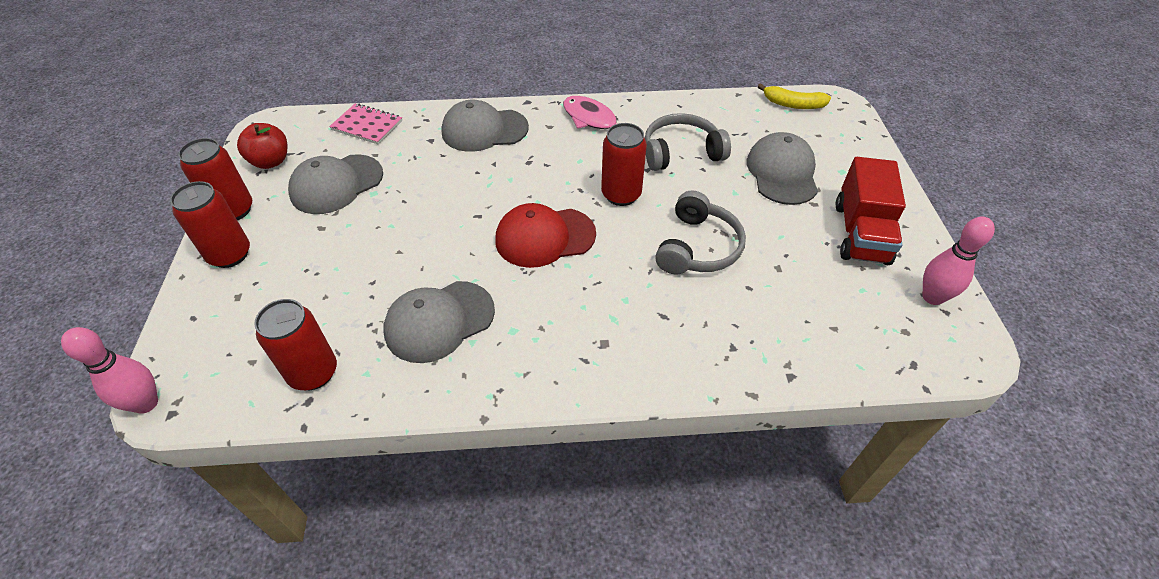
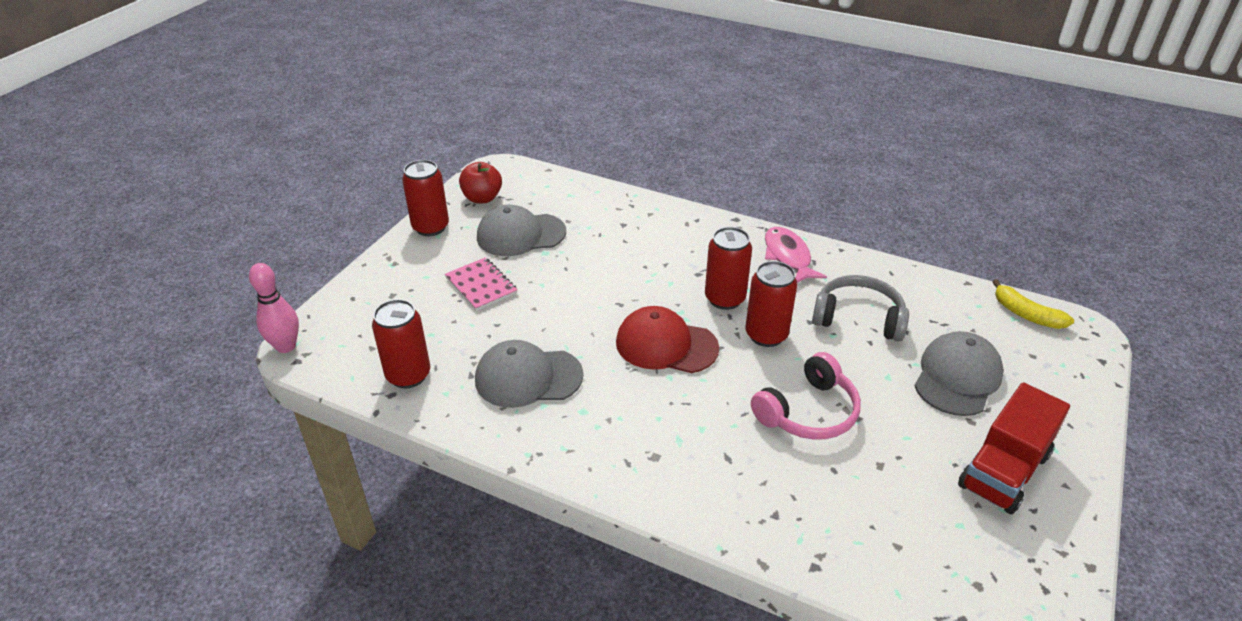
camera: 30 degrees right, 10 degrees down
red can [170,181,250,268] -> red can moved to [705,227,752,310]
pink notebook [329,103,402,145] -> pink notebook moved to [445,257,517,311]
grey cap [441,100,529,152] -> none
grey headphones [655,190,746,274] -> pink headphones [751,352,861,440]
pink bowling pin [922,217,995,305] -> none

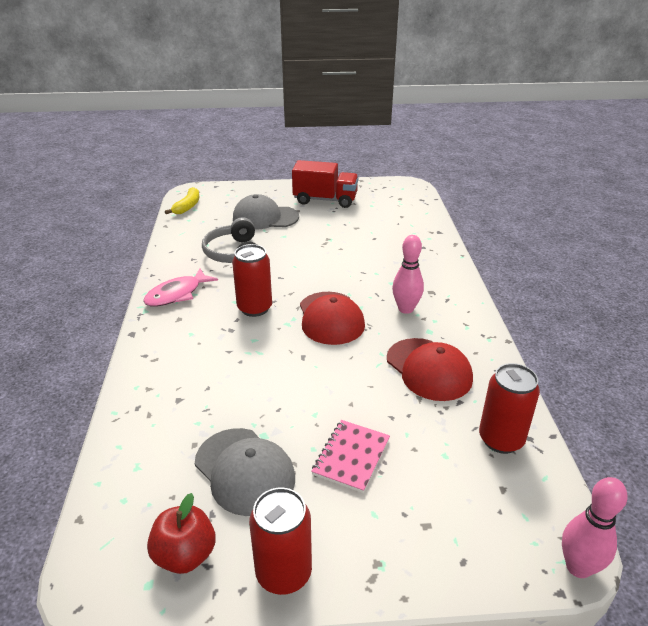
camera: 120 degrees left, 5 degrees down
grey cap [475,340,584,408] -> red cap [387,338,473,401]
red can [745,261,798,347] -> none
pink headphones [751,352,861,440] -> none
none -> pink bowling pin [392,235,424,314]

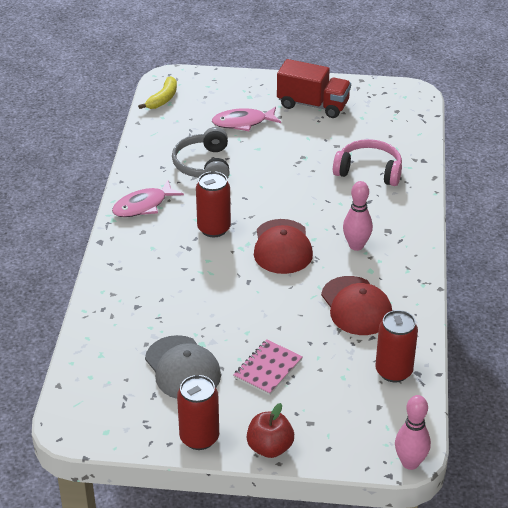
camera: 10 degrees right, 5 degrees up
red apple [147,493,216,574] -> red apple moved to [247,403,294,458]
grey cap [233,194,299,230] -> pink fish [212,107,281,131]
none -> pink headphones [333,139,402,186]

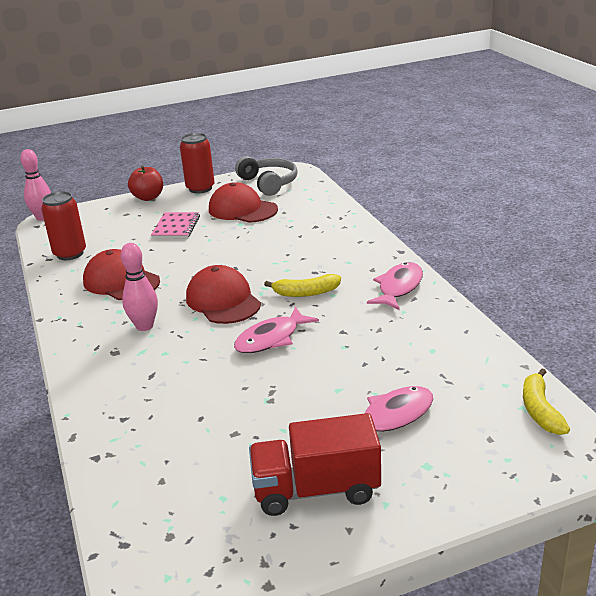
camera: 155 degrees right, 10 degrees down
grey cap [145,335,221,399] -> red cap [209,182,278,223]
grey headphones [172,127,230,179] -> grey headphones moved to [235,156,298,196]
red can [196,171,231,237] -> yellow banana [264,274,341,297]
pink headphones [333,139,402,186] -> none
none -> pink fish [234,307,319,353]

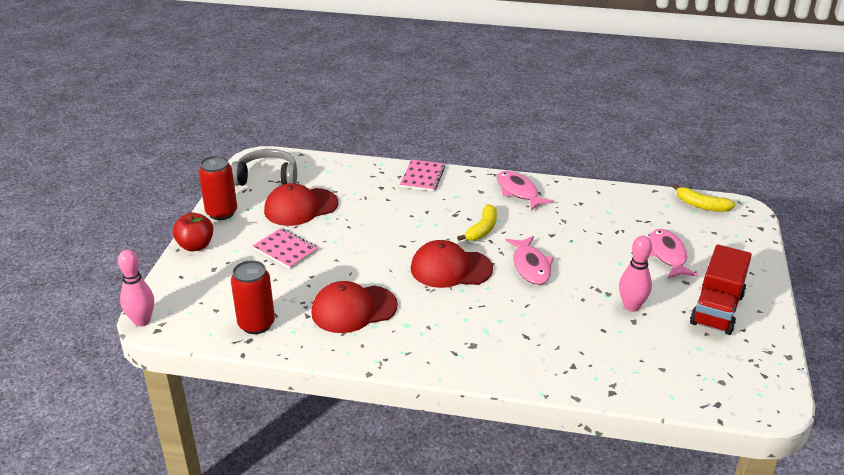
camera: 60 degrees left, 5 degrees up
pink bowling pin [121,243,158,331] -> pink bowling pin moved to [619,236,652,312]
none -> pink notebook [400,160,445,191]

